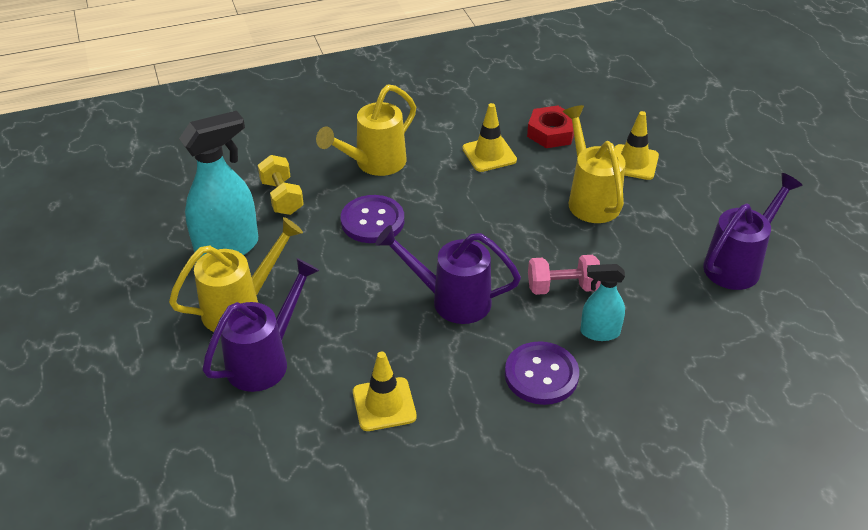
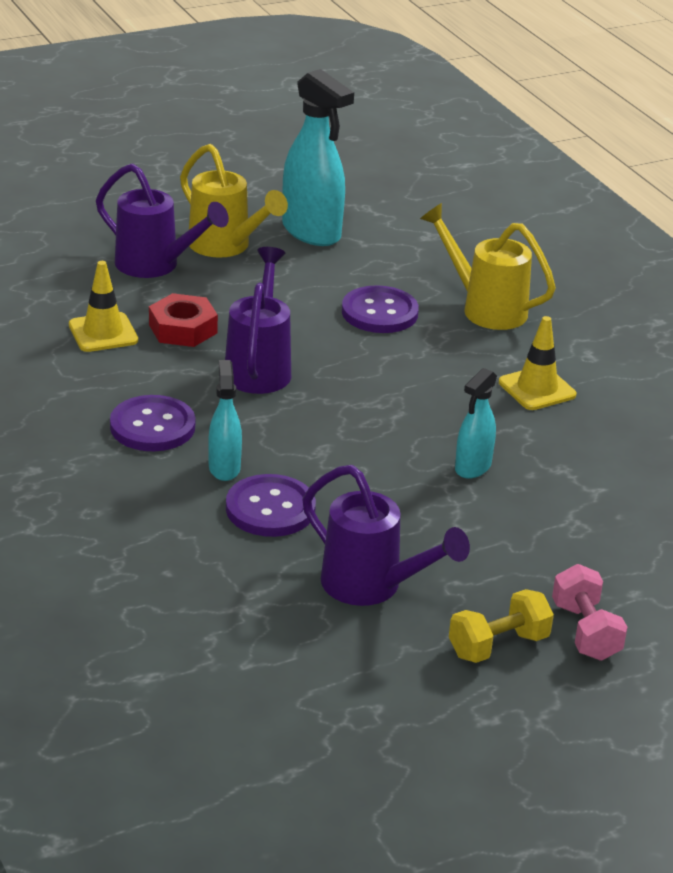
camera: 80 degrees right, 10 degrees down
yellow dumbbell [258,155,304,215] -> yellow dumbbell moved to [449,589,554,663]
red nut [527,105,574,148] -> red nut moved to [149,293,218,347]
pink dumbbell [528,255,601,295] -> pink dumbbell moved to [552,564,628,661]
yellow watering can [562,105,626,223] -> turquoise spray bottle [455,368,497,479]
yellow traffic cone [614,111,659,180] -> none
none -> purple button [226,474,316,537]

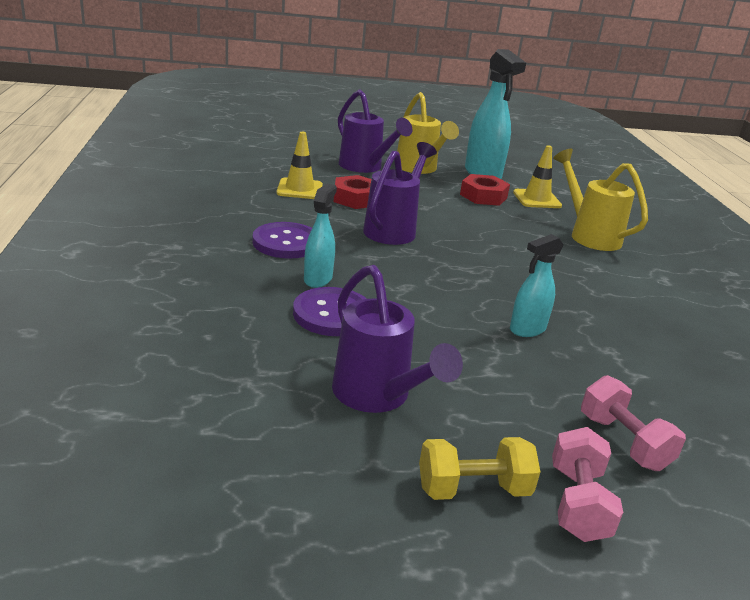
camera: 20 degrees right, 5 degrees down
purple button [342,285,419,333] -> none
yellow traffic cone [499,316,576,410] -> yellow traffic cone moved to [513,145,562,208]
none -> red nut [460,174,510,206]
none -> pink dumbbell [581,375,686,471]

